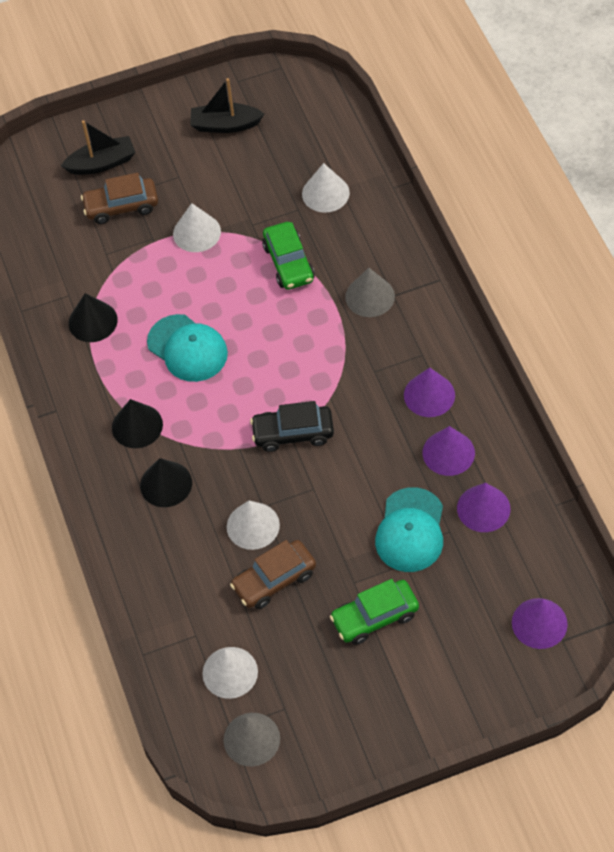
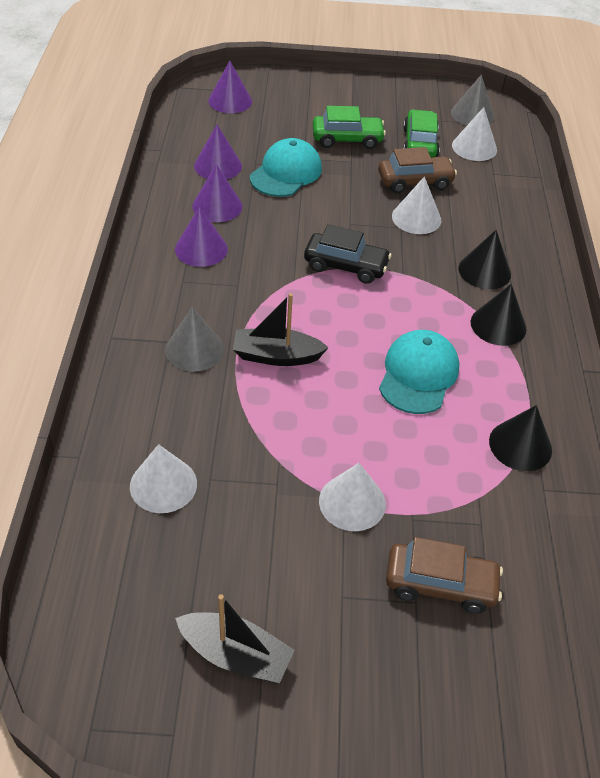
camera: 165 degrees left, 10 degrees down
black boat [61,120,135,175] -> black boat moved to [233,293,329,366]
turquoise cap [147,314,228,382] -> turquoise cap turned 45 degrees clockwise [379,330,459,414]
green car [262,222,315,290] -> green car moved to [403,109,440,157]

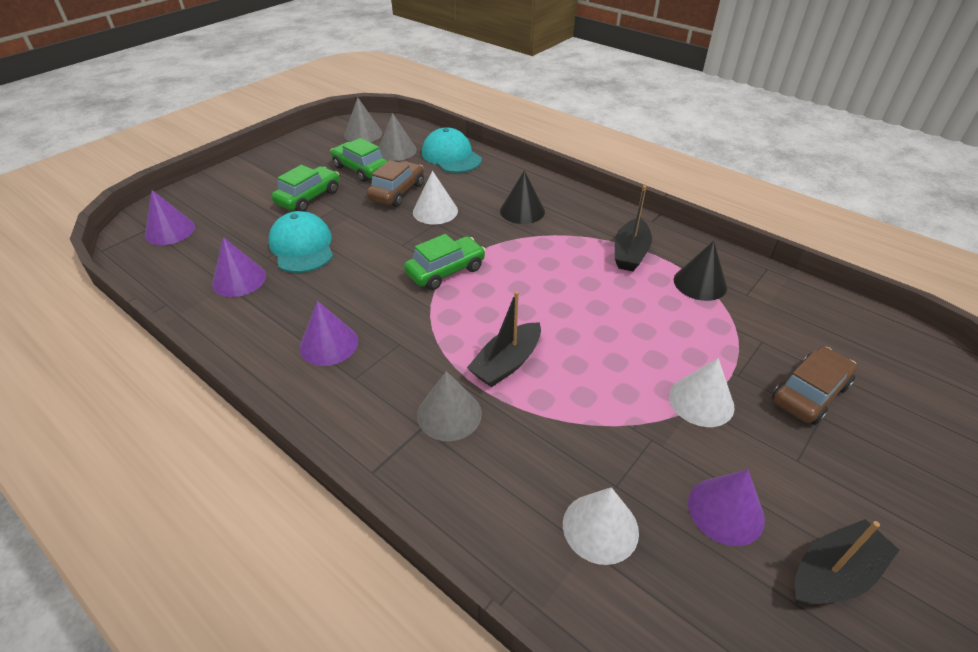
camera: 50 degrees left, 5 degrees down
purple cone [192,164,242,222] -> purple cone moved to [688,470,765,546]
black car [304,224,392,284] -> green car [404,234,486,290]
turquoise cap [379,330,459,414] -> turquoise cap moved to [422,127,482,173]
white cone [452,107,497,161] -> grey cone [379,113,417,161]
black cone [471,284,527,346] -> none
none -> black boat [615,185,652,271]

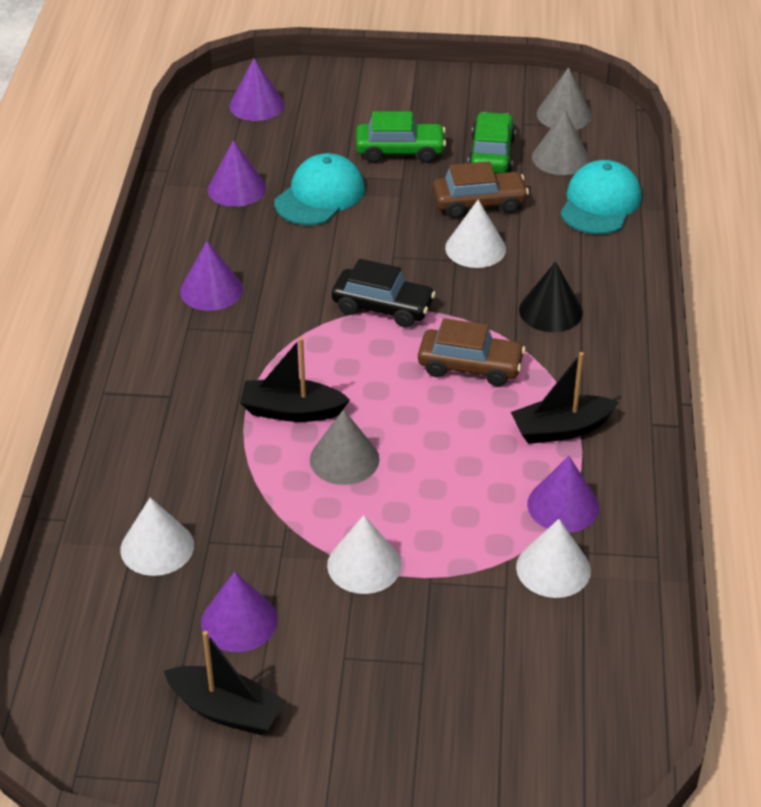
camera: 55 degrees right, 0 degrees up
green car [404,234,486,290] -> black car [332,259,436,328]
grey cone [417,371,482,441] -> grey cone moved to [310,409,380,485]
black cone [674,241,727,301] -> purple cone [527,456,599,533]
brown car [772,347,857,425] -> brown car moved to [418,318,526,386]
none -> white cone [516,519,591,598]

